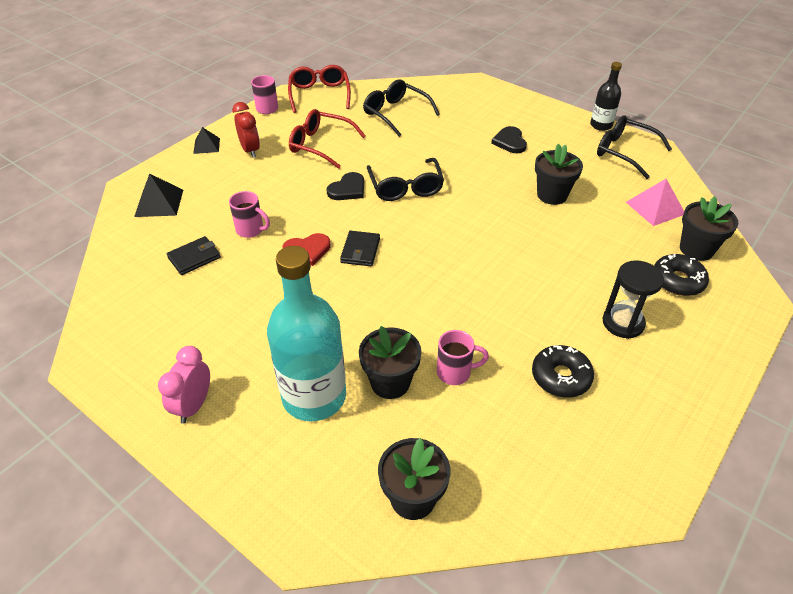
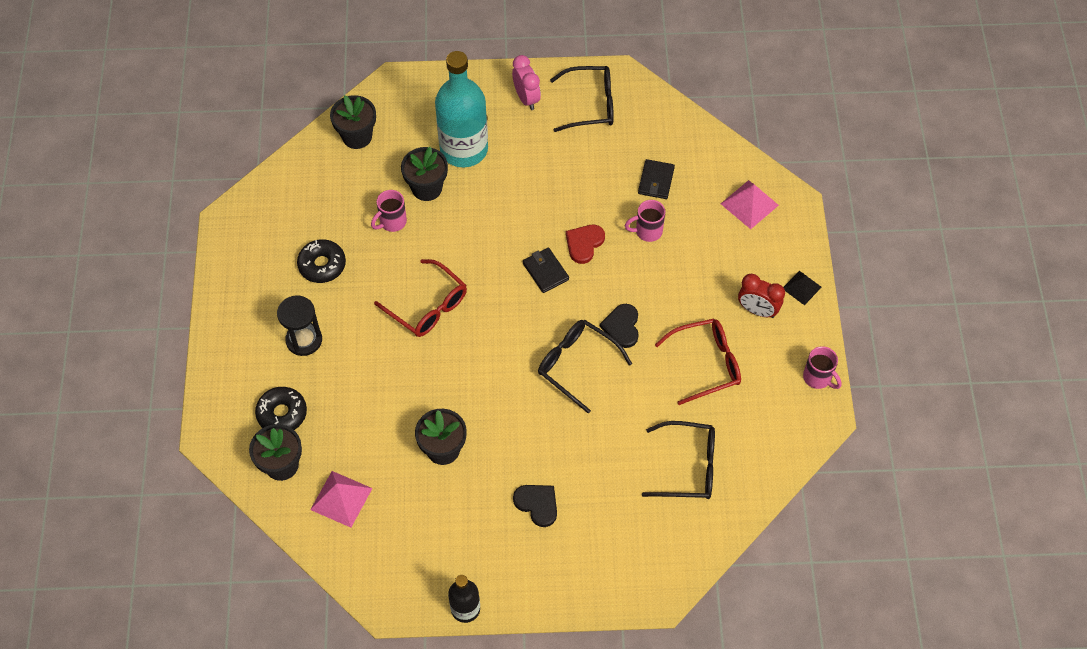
camera: 140 degrees right, 15 degrees up
black pyramid [134,173,183,217] -> pink pyramid [721,180,779,229]
red glasses [288,65,351,113] -> red glasses moved to [374,259,467,337]
black glasses [597,115,672,179] -> black glasses moved to [550,66,614,132]

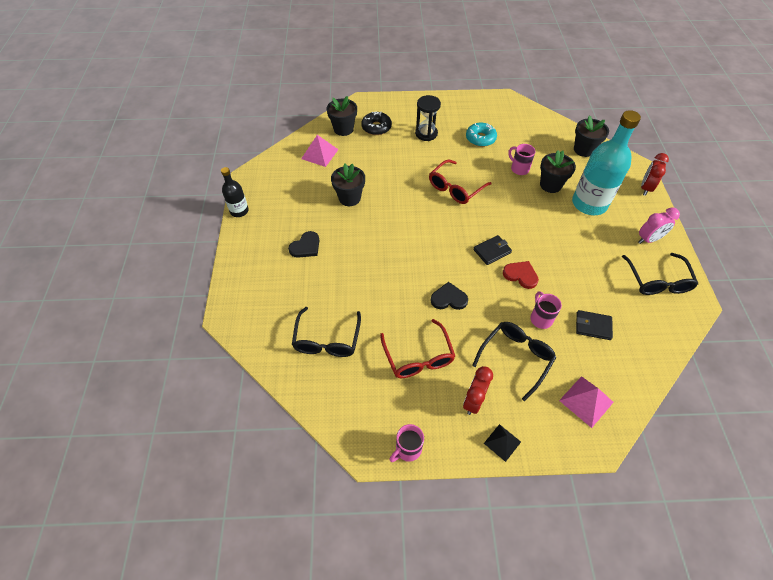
camera: 90 degrees right, 5 degrees down
black donut [297,239,346,283] -> turquoise donut [466,123,497,147]
black glasses [538,320,632,414] -> black glasses moved to [472,322,556,401]
none -> red clock [641,153,669,196]

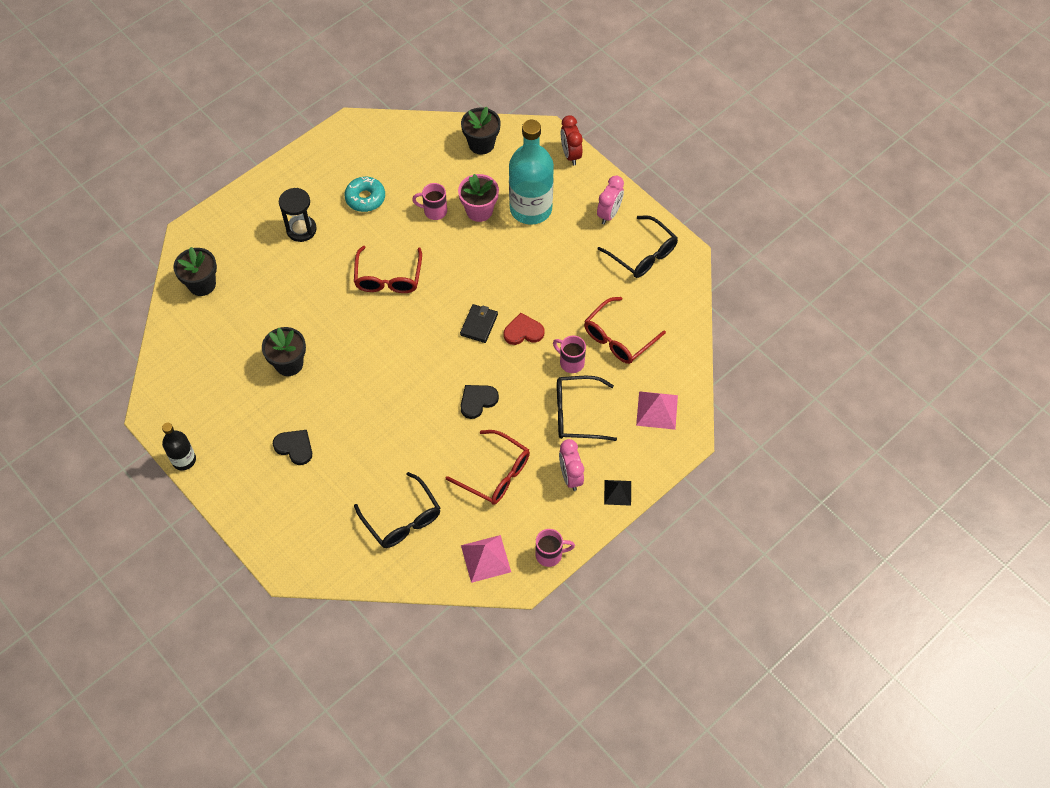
camera: 40 degrees left, 5 degrees up
black heart [288,231,319,258] -> black heart turned 60 degrees counterclockwise [273,430,312,465]
pink pyramid [301,135,339,167] -> pink pyramid moved to [461,535,511,583]
black donut [361,111,392,135] -> none
pink mug [389,424,424,462] -> pink mug turned 105 degrees counterclockwise [536,529,575,567]
red clock [463,366,493,415] -> pink clock [559,439,584,491]
black glasses [472,322,556,401] -> black glasses turned 90 degrees counterclockwise [557,376,617,441]
black flower pot [540,150,576,193] -> pink flower pot [458,174,499,222]
black wallet [576,310,613,340] -> red glasses [584,297,666,364]

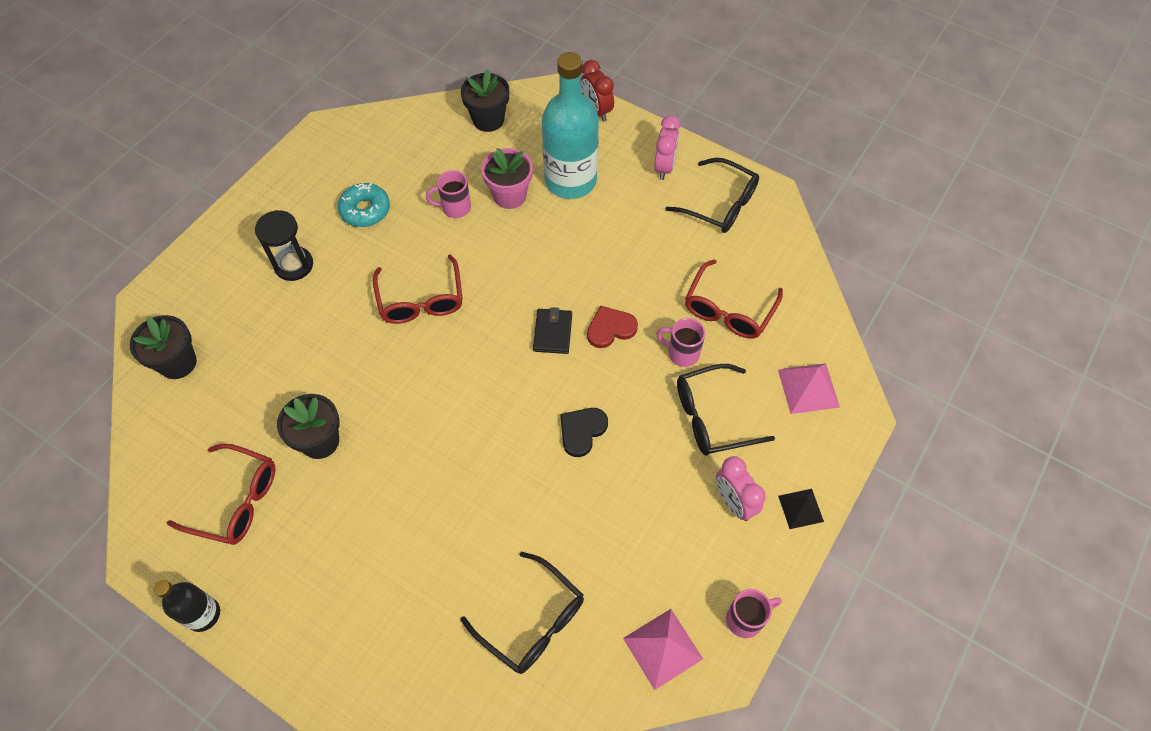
camera: 15 degrees left, 0 degrees up
black heart [273,430,312,465] -> none
red glasses [446,430,530,505] -> red glasses moved to [167,444,275,545]

